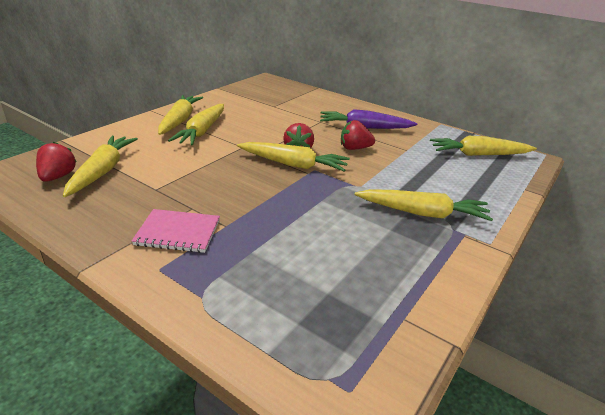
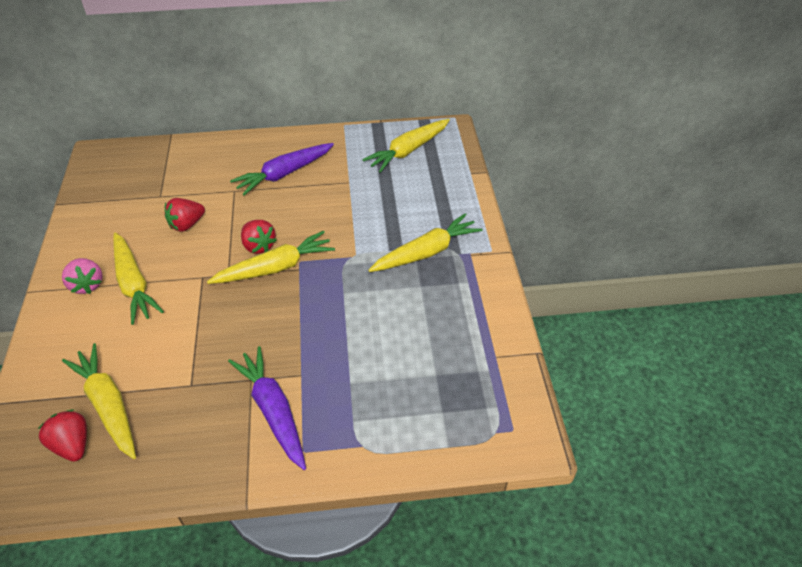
camera: 40 degrees left, 15 degrees up
pink notebook [132,209,220,253] -> purple carrot [228,346,306,470]
yellow carrot [158,95,203,135] -> pink strawberry [62,258,103,294]
red strawberry [341,120,375,150] -> red strawberry moved to [165,198,205,232]

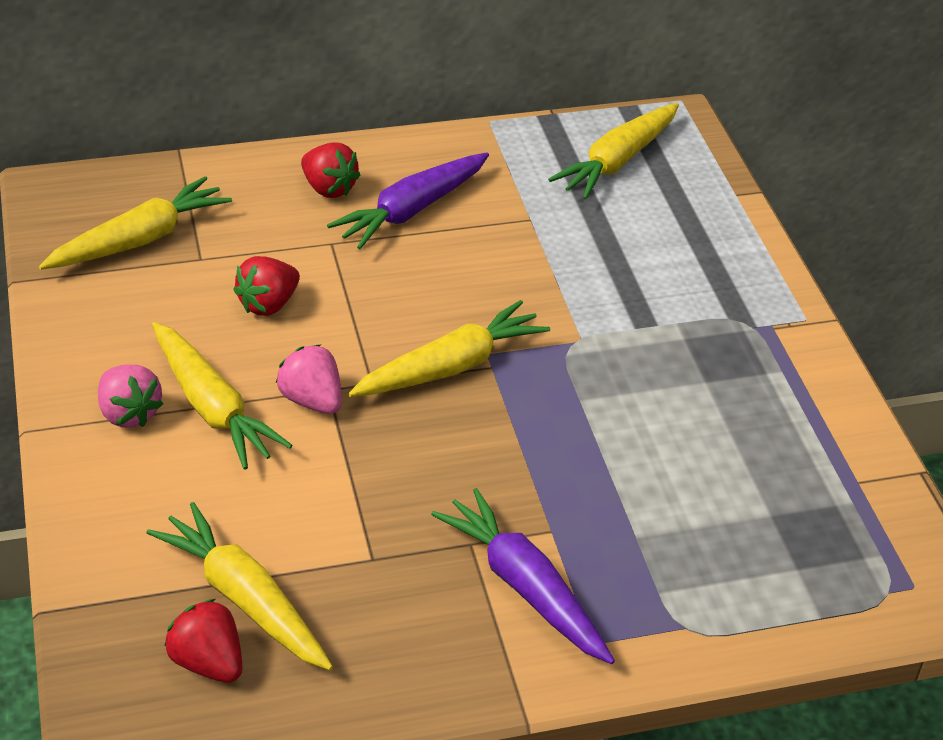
camera: 10 degrees left, 5 degrees down
red strawberry [241,220,277,254] -> red strawberry moved to [301,142,361,198]
yellow carrot [369,213,483,272] -> yellow carrot moved to [39,176,232,270]
none -> pink strawberry [276,344,342,414]

